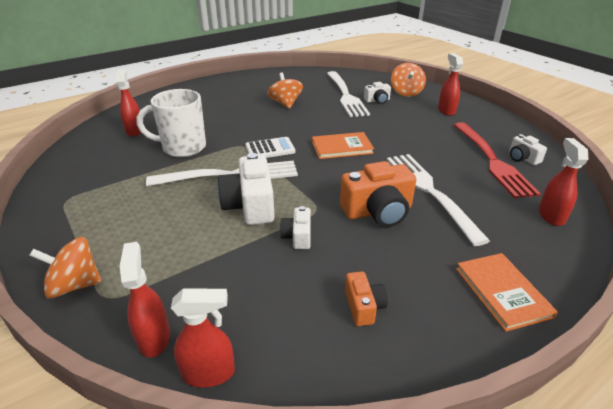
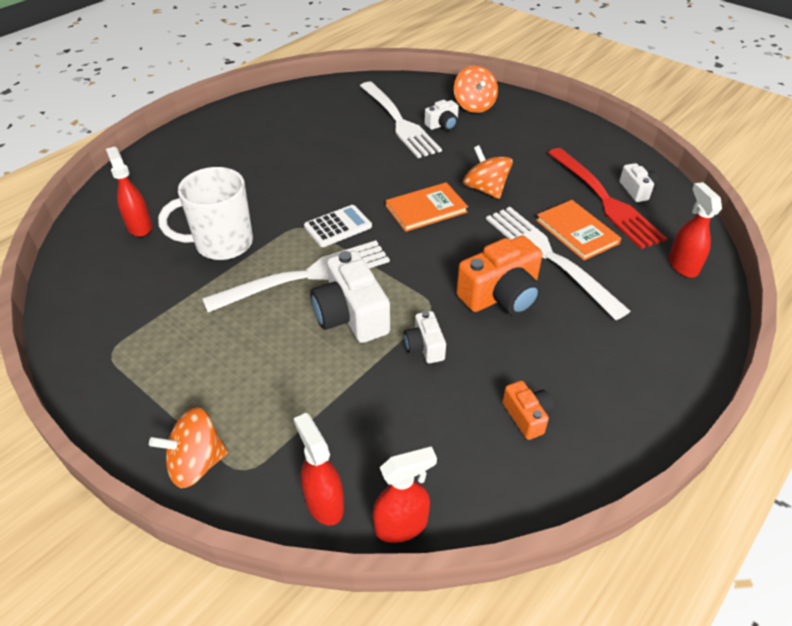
camera: 15 degrees left, 10 degrees up
orange spinning top [267,72,303,109] -> orange spinning top moved to [463,145,513,199]
red spray bottle [438,53,463,116] -> none
orange book [456,253,558,332] -> orange book moved to [536,200,621,260]
white camera [509,134,547,165] -> white camera turned 150 degrees counterclockwise [619,163,659,202]

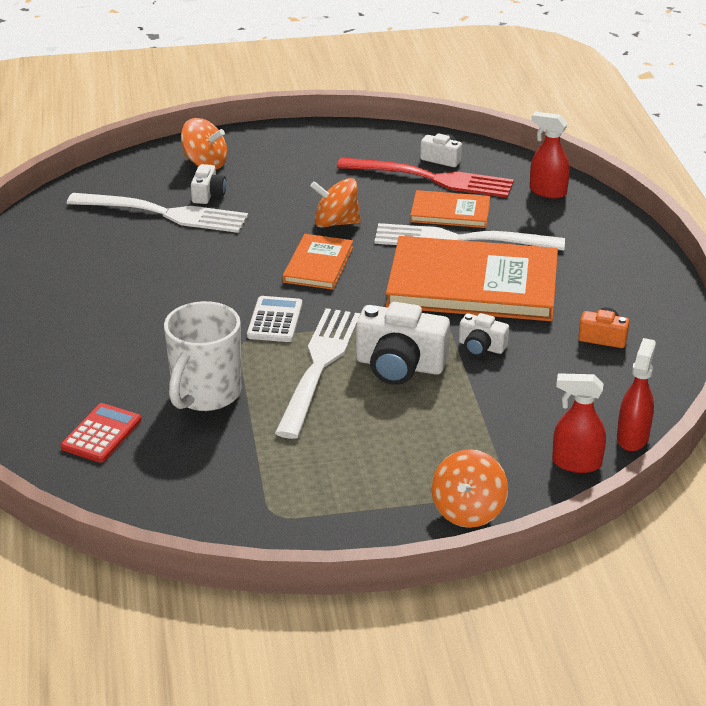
camera: 50 degrees left, 10 degrees down
red spray bottle [106,147,152,237] -> red calculator [61,403,141,463]
orange camera [456,236,543,316] -> orange book [386,236,558,321]

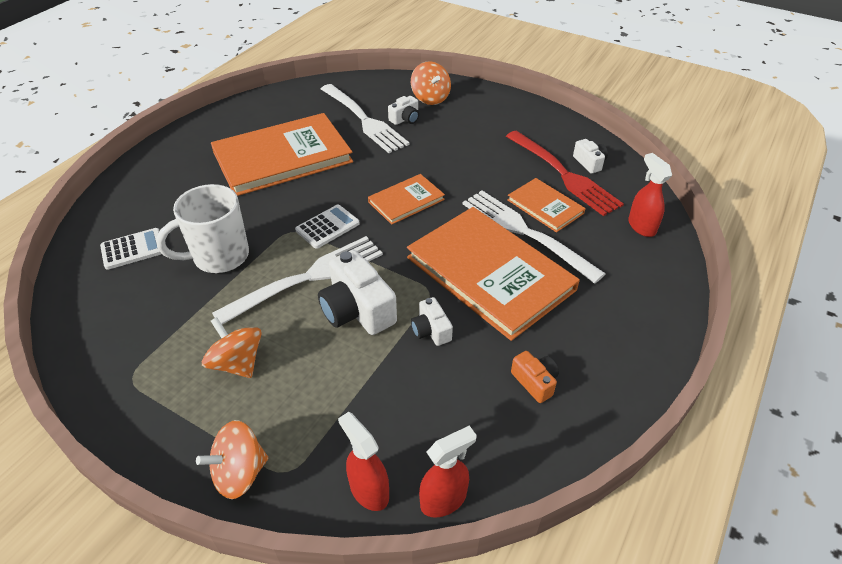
camera: 40 degrees right, 10 degrees up
red calculator [61,403,141,463] -> white calculator [100,228,162,270]
orange spinning top [310,178,361,228] -> orange spinning top moved to [202,317,262,378]
none -> orange book [211,113,353,196]

